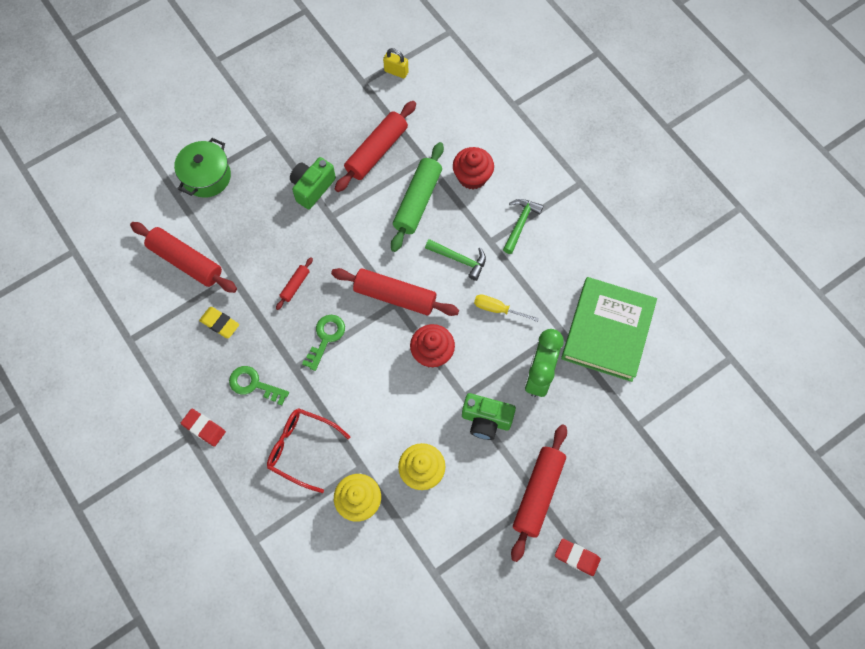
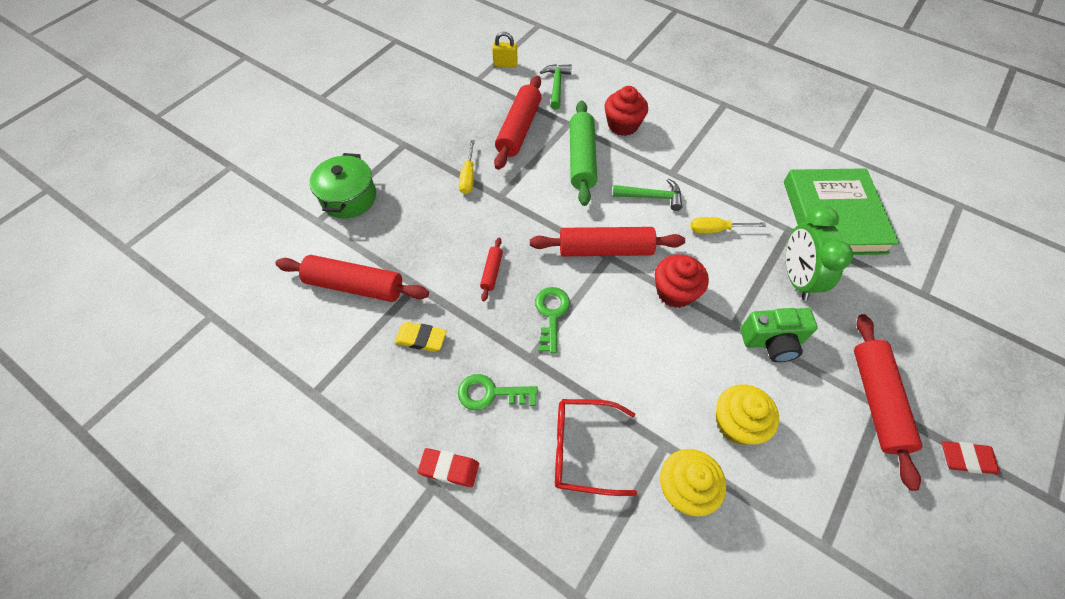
camera: 20 degrees left, 10 degrees down
green camera [290,157,336,209] -> yellow screwdriver [459,140,475,194]
green hammer [503,199,544,254] -> green hammer moved to [540,64,572,109]

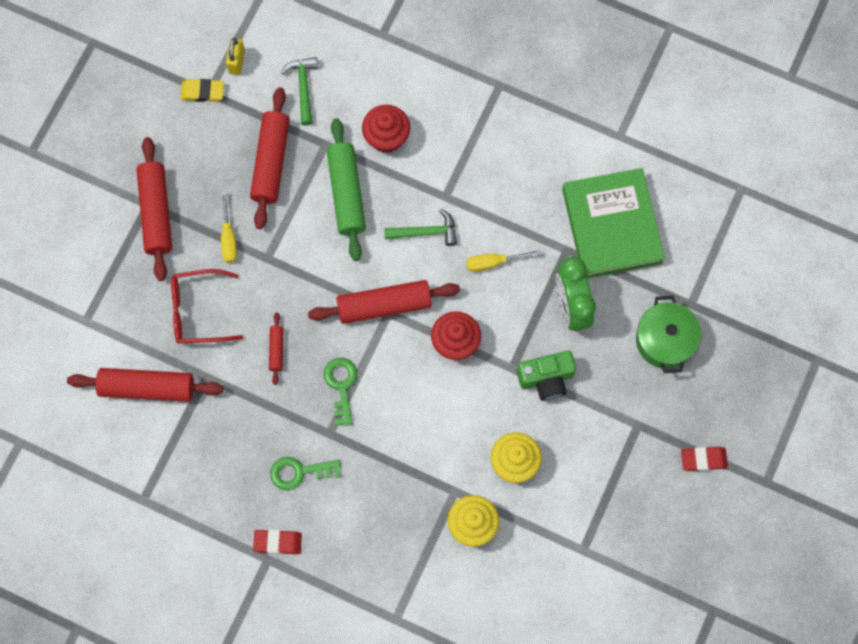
camera: 10 degrees left, 15 degrees up
green pot [309,153,376,218] -> green pot moved to [636,295,701,373]
yellow eraser [395,322,447,352] -> yellow eraser moved to [180,79,224,102]
yellow padlock [492,32,518,67] -> yellow padlock turned 75 degrees counterclockwise [226,38,245,75]
red glasses [555,399,637,496] -> red glasses moved to [171,269,243,344]
red rolling pin [854,314,923,491] -> red rolling pin moved to [136,137,172,281]

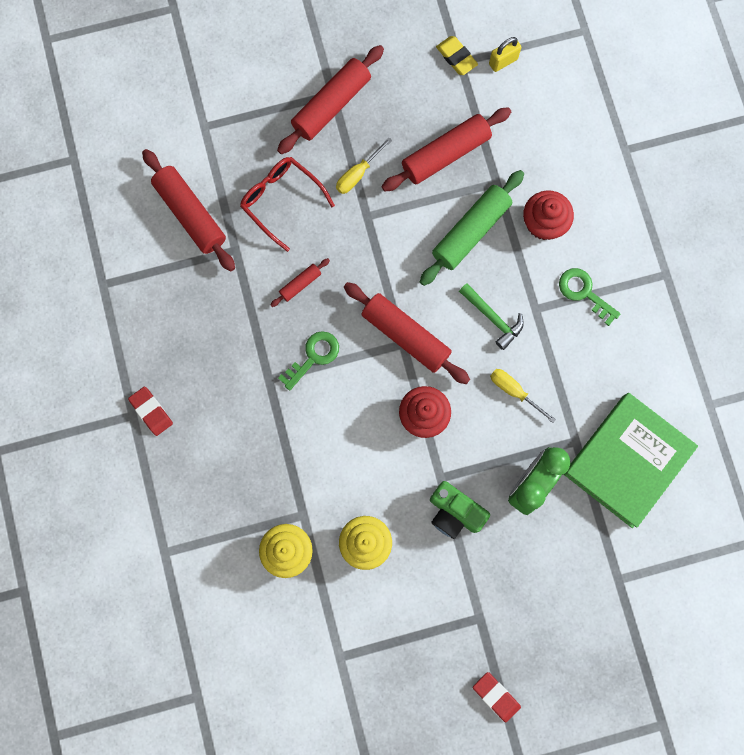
camera: 50 degrees right, 5 degrees up
green key [270,457,341,490] -> green key moved to [559,268,621,326]
green hammer [281,57,318,126] -> none
green pot [636,295,701,373] -> none

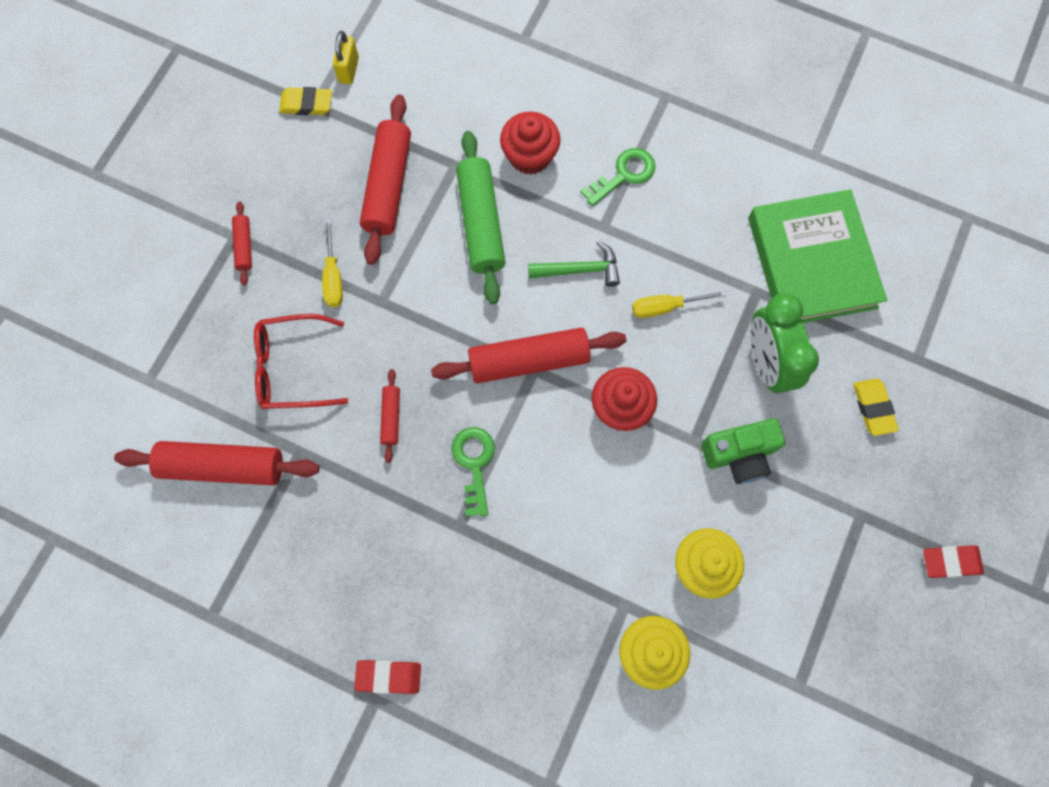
camera: 50 degrees left, 5 degrees down
red rolling pin [277,45,384,154] -> red rolling pin [232,201,252,285], size x0.48
green key [559,268,621,326] -> green key turned 150 degrees clockwise [580,148,656,206]
none -> yellow eraser [853,378,899,436]

